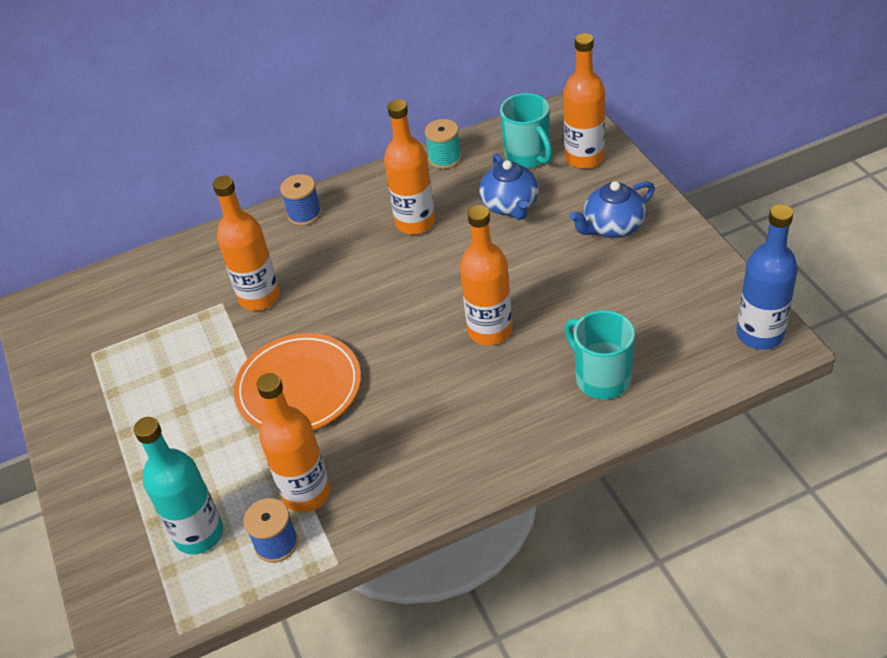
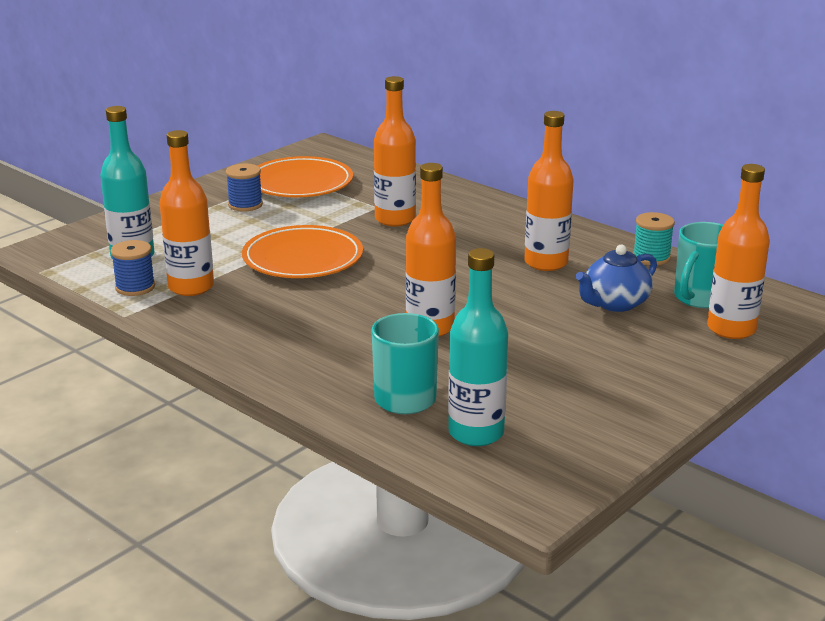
camera: 60 degrees right, 20 degrees down
blue spool [280,174,322,226] -> blue spool moved to [226,163,263,212]
blue teapot [569,181,655,238] -> none
blue bottle [737,204,798,350] -> none
none -> orange plate [257,156,353,197]
none -> turquoise bottle [448,248,508,446]

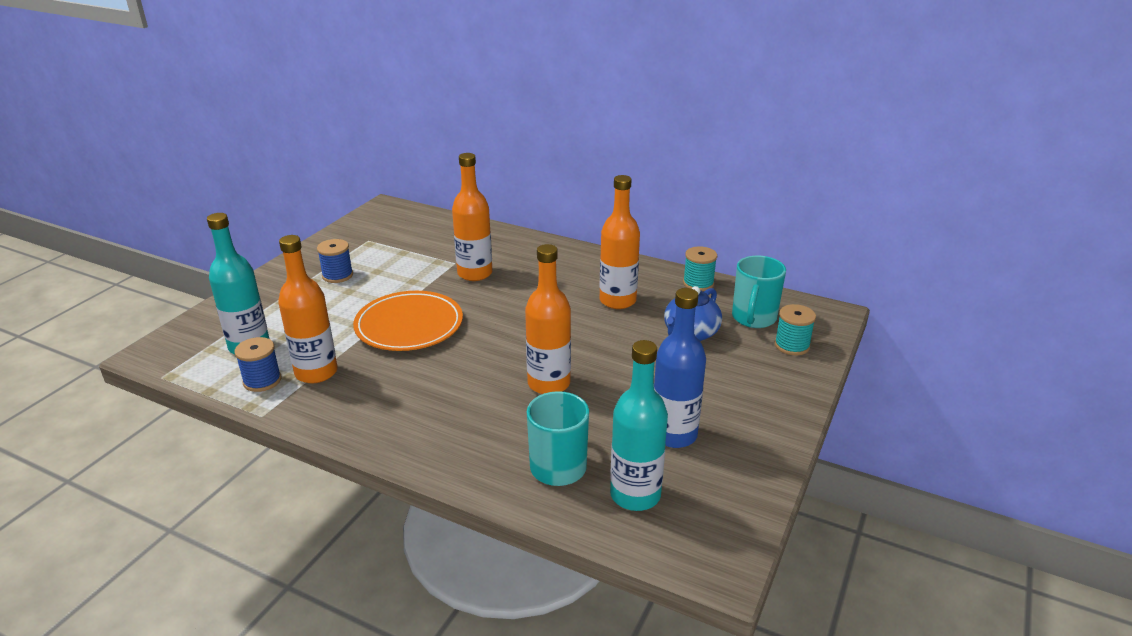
camera: 15 degrees left, 5 degrees up
orange plate [257,156,353,197] -> none
orange bottle [707,164,770,339] -> turquoise spool [774,304,816,355]
none -> blue bottle [654,288,706,448]

